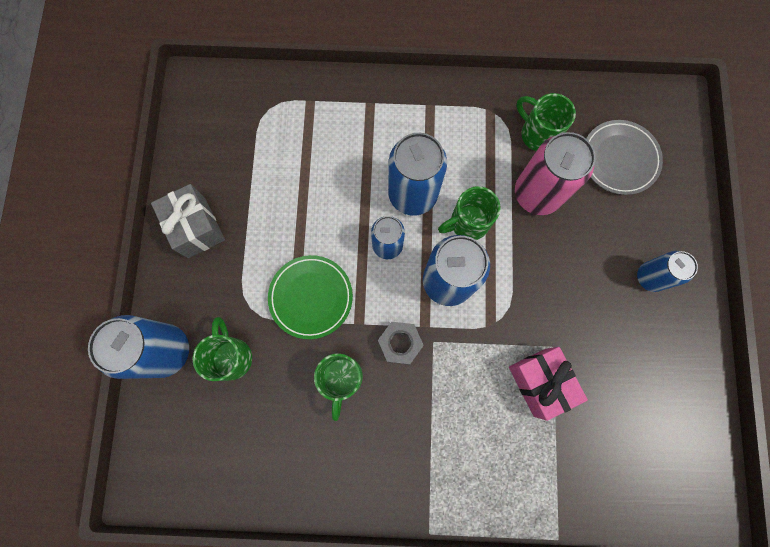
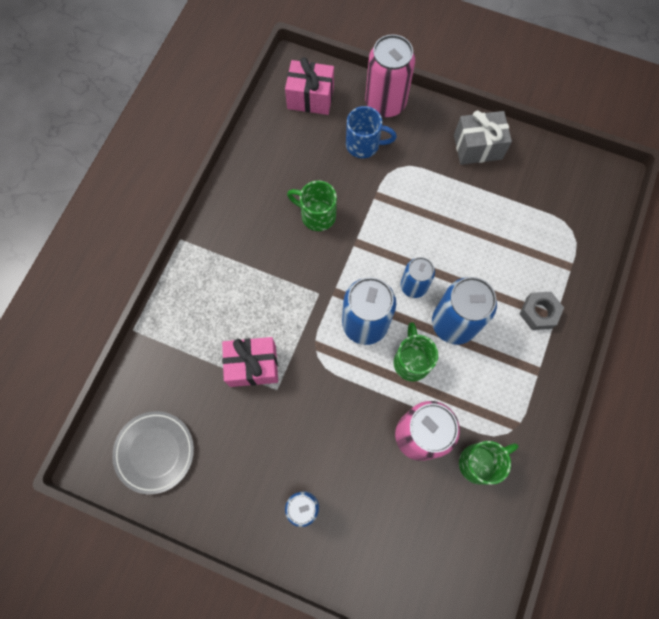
camera: 110 degrees right, 5 degrees down
blue can [88,315,189,379] -> pink can [365,34,415,118]
green mug [193,317,252,381] -> blue mug [346,106,397,158]
green plate [268,255,353,339] -> none
grey nut [378,322,424,365] -> grey nut moved to [520,292,564,330]
grey plate [586,120,663,195] -> grey plate moved to [112,411,194,494]
none -> pink gift [285,57,334,115]

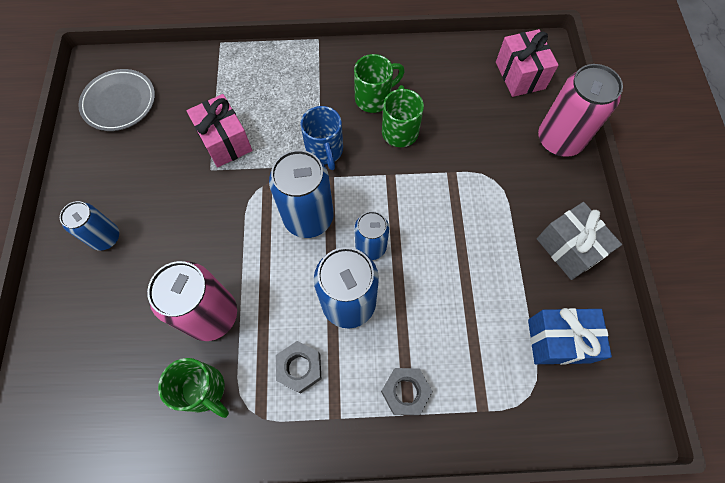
camera: 65 degrees right, 5 degrees down
blue mug [346,106,397,158] -> blue mug moved to [300,106,343,170]
green mug [394,322,438,381] -> green mug moved to [354,54,405,113]
none -> grey nut [276,341,321,393]
none -> blue gift [528,308,612,365]

